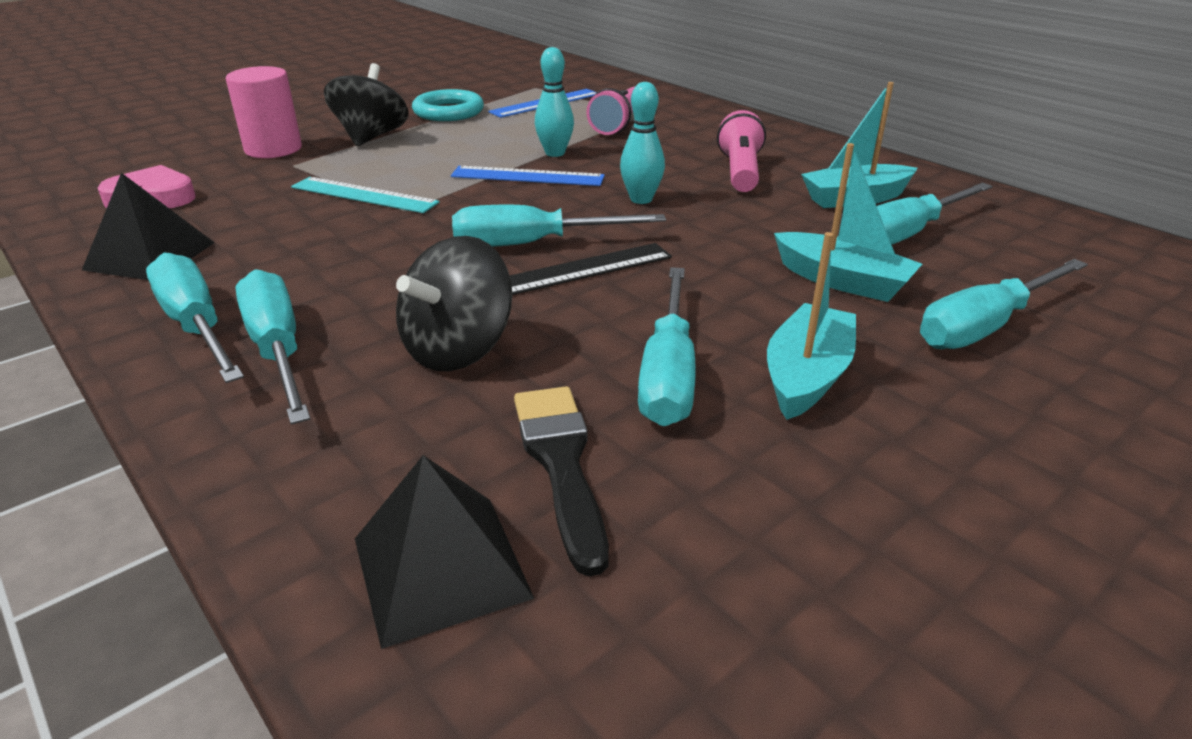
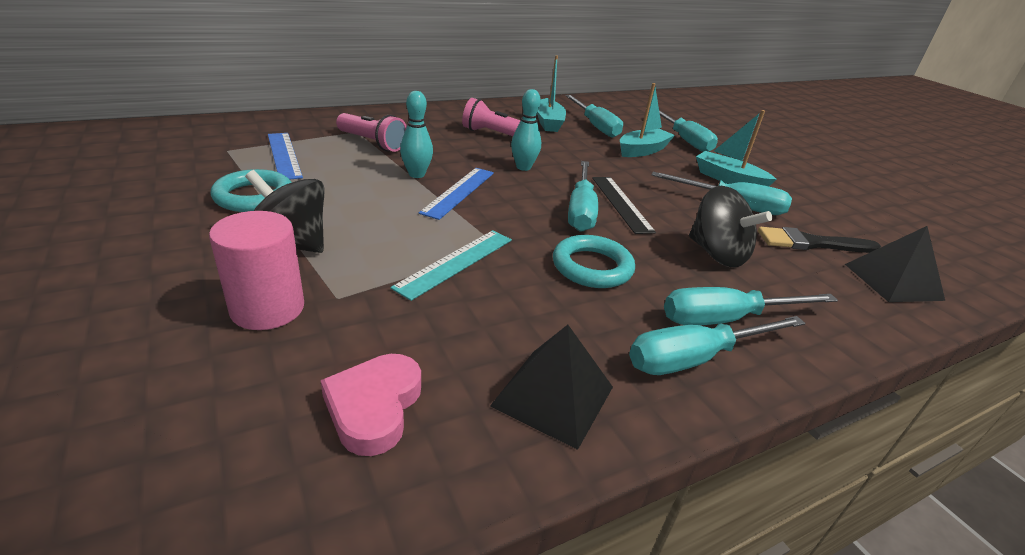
camera: 80 degrees left, 0 degrees up
none -> turquoise ring [553,235,635,288]

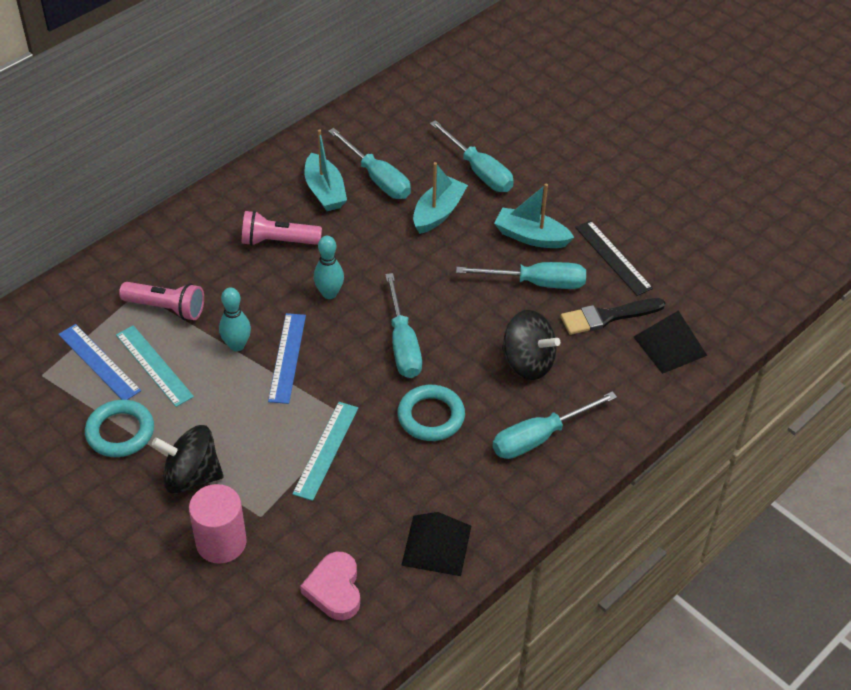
camera: 15 degrees left, 15 degrees up
black ruler [592,177,656,234] -> black ruler moved to [575,221,653,296]
turquoise screwdriver [629,316,805,375] -> none
none -> turquoise ruler [116,325,194,407]

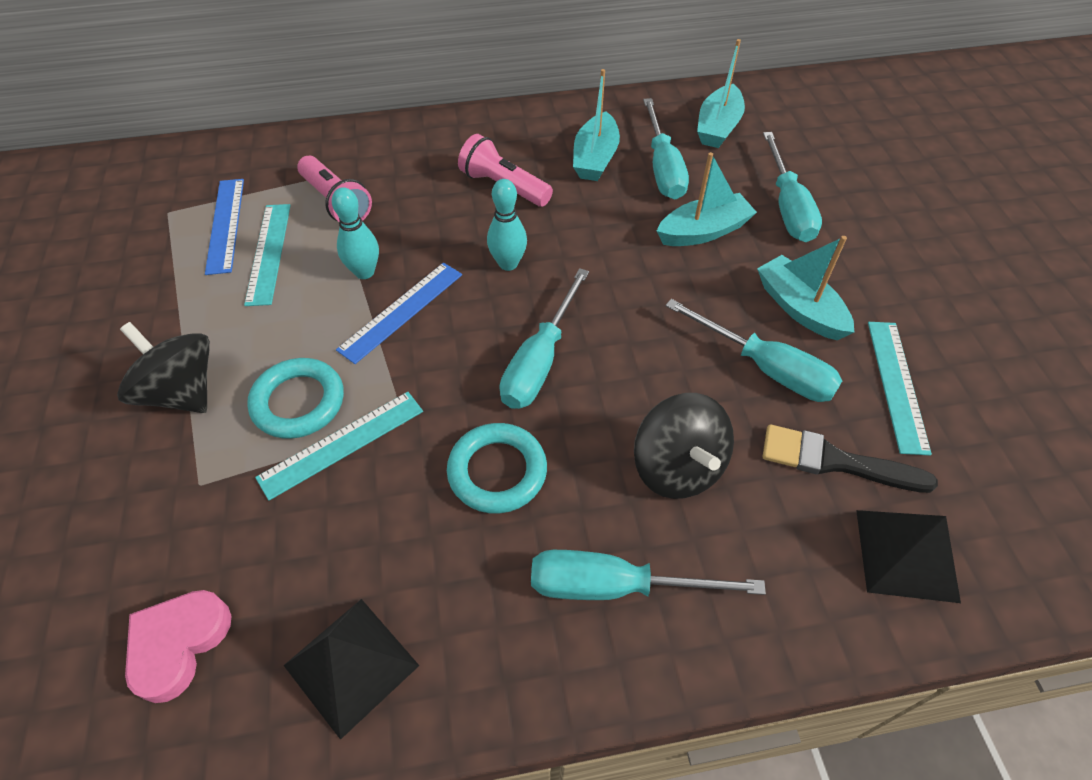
camera: 35 degrees right, 5 degrees up
turquoise ring [85,400,154,457] -> turquoise ring moved to [247,358,344,439]
pink cylinder [189,484,247,564] -> none
black ruler [575,221,653,296] -> turquoise ruler [868,322,932,455]
none -> turquoise boat [697,39,745,148]

